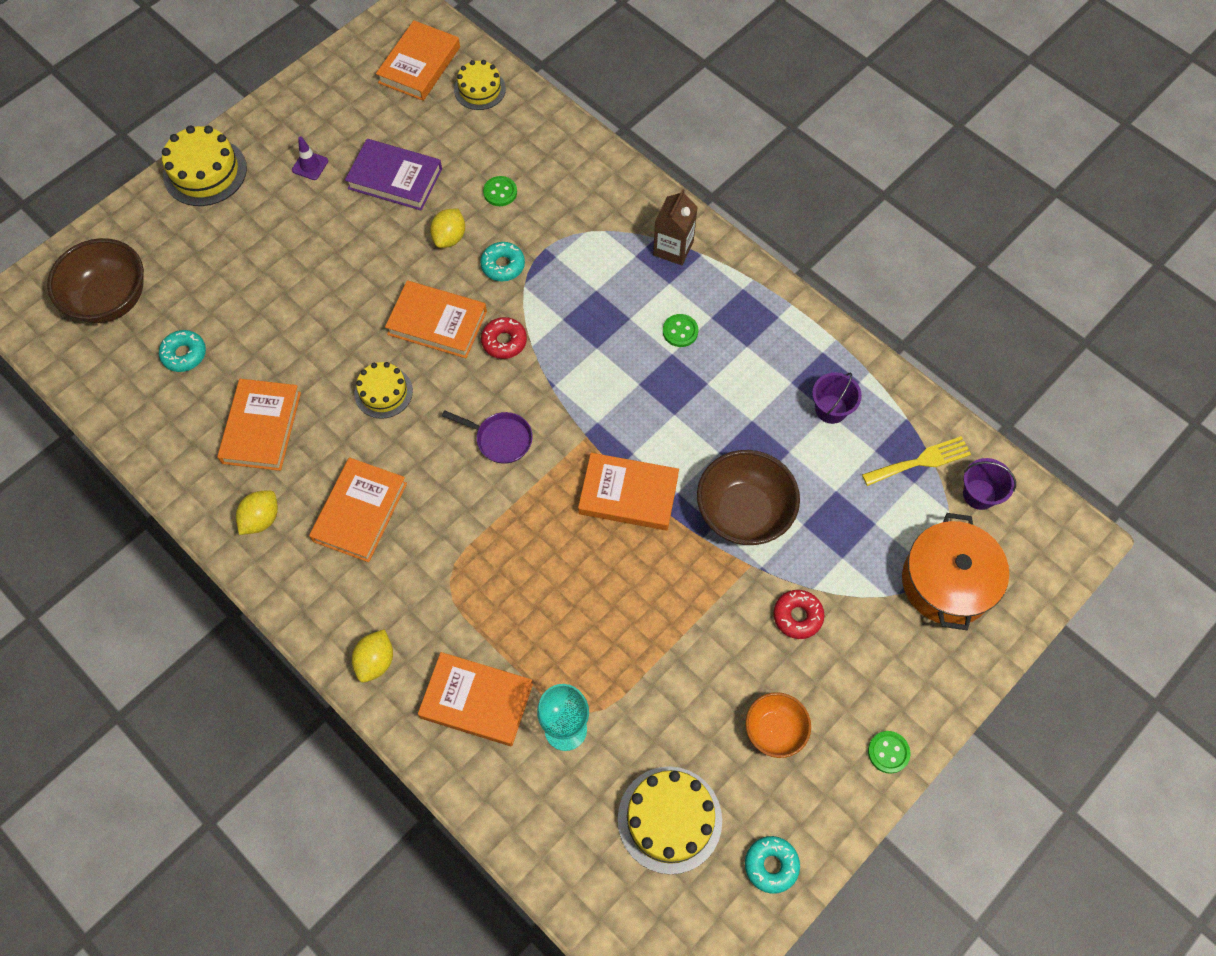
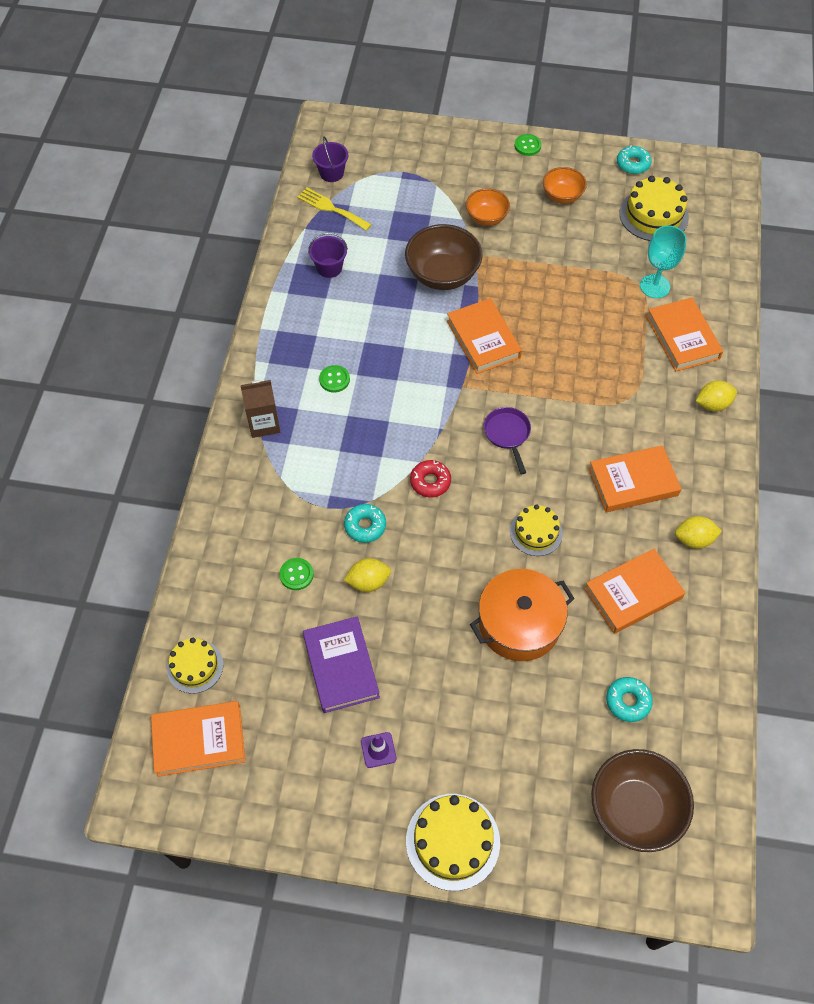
camera: 125 degrees left, 5 degrees down
orange book [385,280,487,358] -> none
red donut [773,590,824,639] -> orange bowl [466,188,510,226]
orange pot [902,513,1009,630] -> orange pot moved to [470,569,575,661]

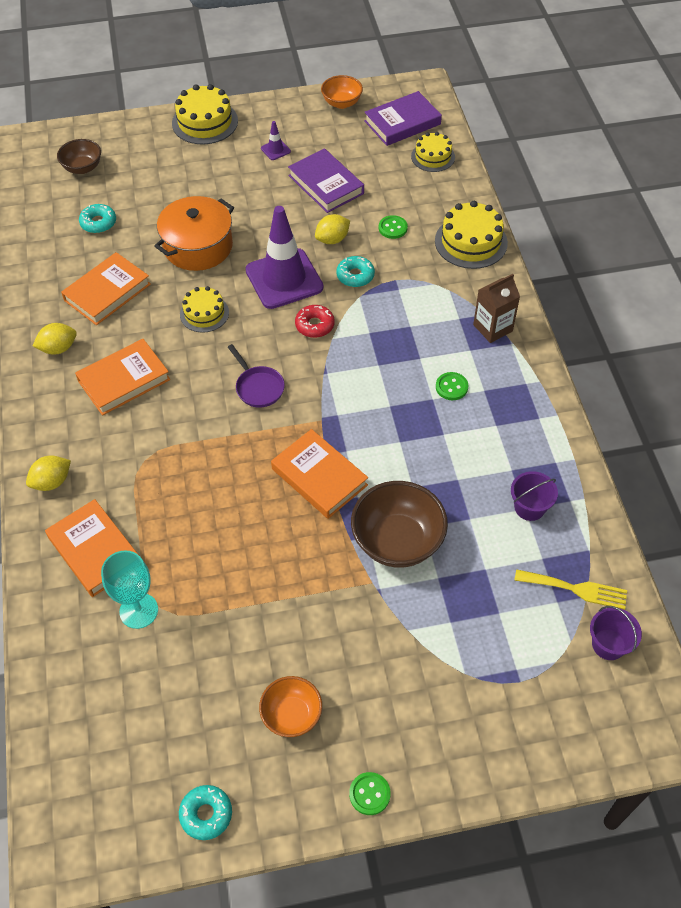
camera: 160 degrees right, 5 degrees down
orange book [151,701,245,777] -> purple book [364,91,442,146]
orange bowl [466,188,510,226] -> orange bowl moved to [321,75,363,109]
brown bowl [591,749,694,852] -> brown bowl [57,139,101,174], size x0.60
yellow cake [619,176,689,241] -> yellow cake moved to [435,201,508,269]
none -> purple traffic cone [245,206,323,309]

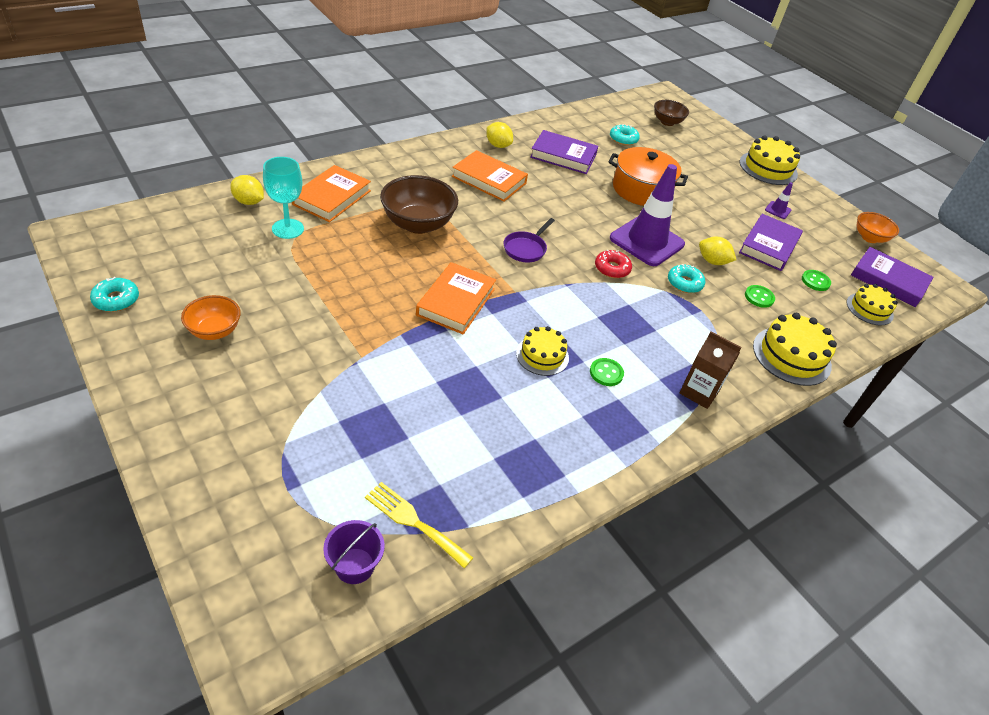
camera: 60 degrees right, 10 degrees down
yellow lemon [26,455,71,491] -> yellow lemon moved to [230,175,264,205]
orange book [61,252,151,325] -> purple book [530,130,598,174]
yellow cake [180,286,229,333] -> yellow cake moved to [516,326,569,376]
green button [349,772,391,815] -> green button moved to [802,270,831,291]
brown bowl [351,481,448,568] -> brown bowl moved to [380,175,458,234]
purple bucket [511,471,558,521] -> none
yellow fork [514,569,627,610] -> yellow fork turned 135 degrees clockwise [365,482,473,568]

